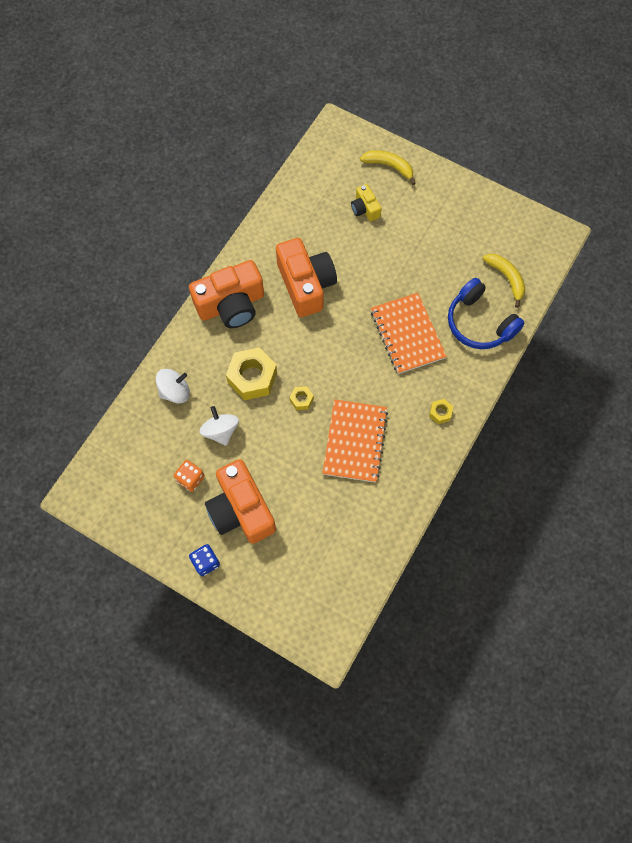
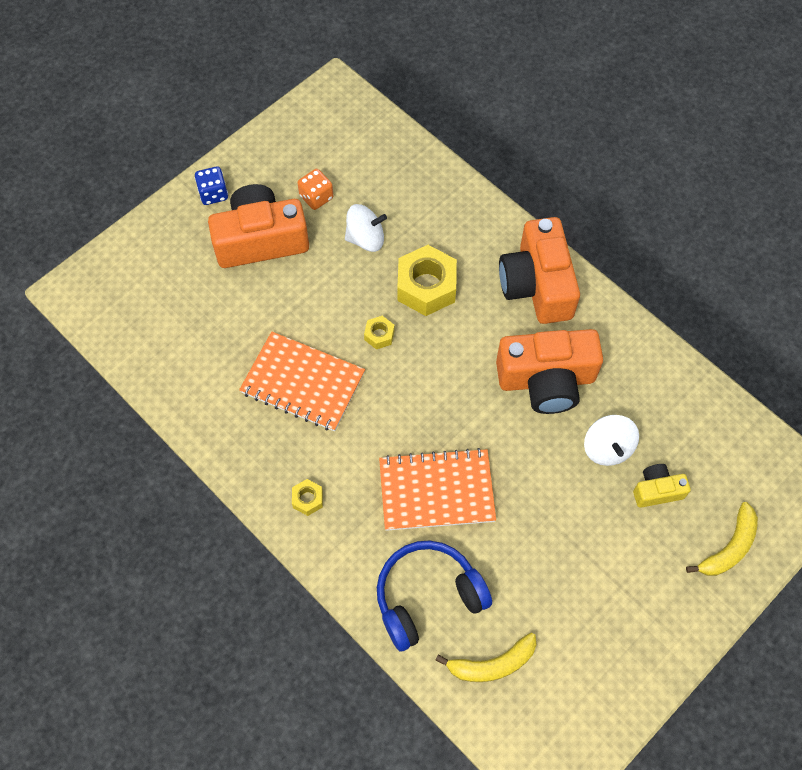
camera: 105 degrees right, 5 degrees down
white spinning top [156,369,190,403] -> white spinning top moved to [584,415,639,466]

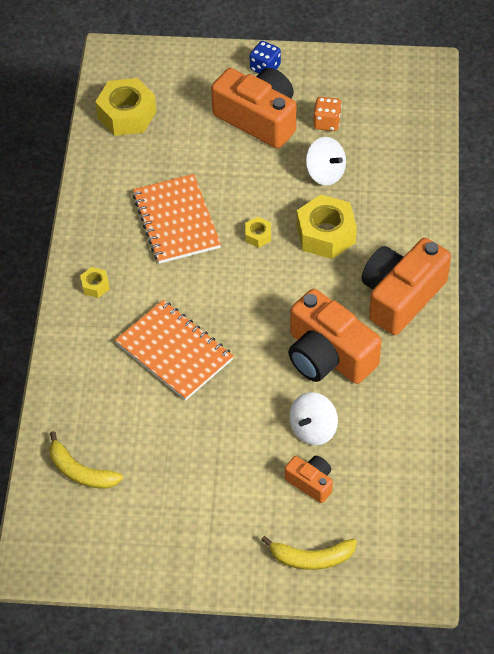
camera: 50 degrees right, 10 degrees down
blue headphones [377,541,492,652] -> none
yellow camera [633,464,691,508] -> orange camera [285,456,333,503]
none -> yellow nut [95,78,156,136]

